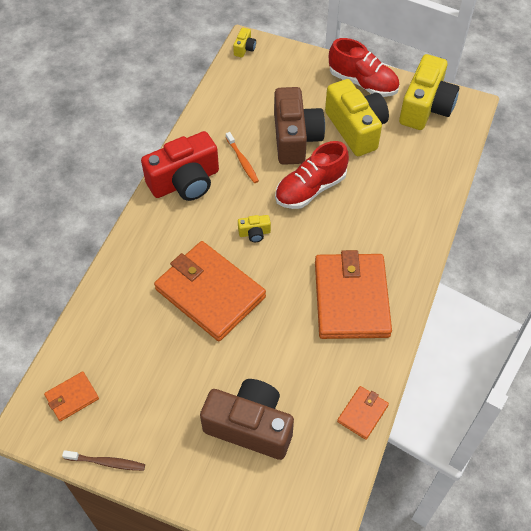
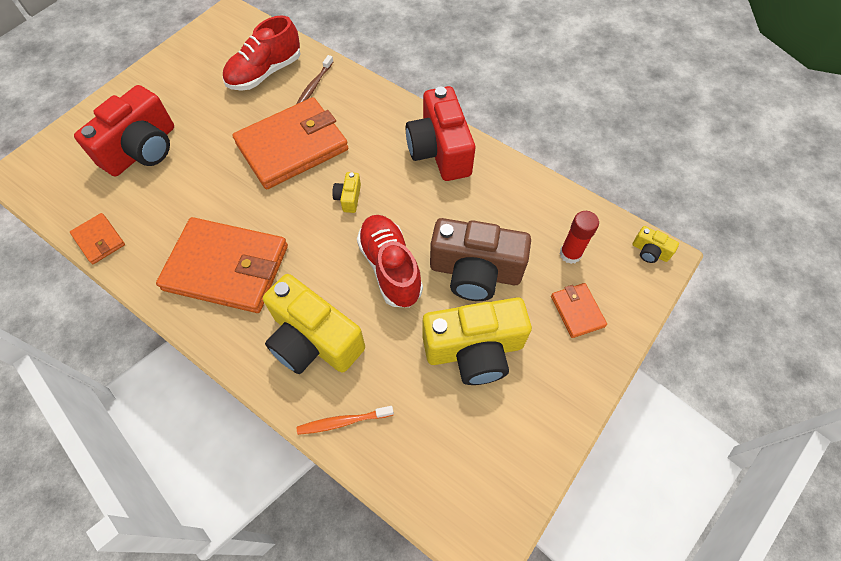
camera: 105 degrees right, 5 degrees up
orange wallet [44,371,99,421] -> orange wallet moved to [551,283,607,338]
brown toothbrush [62,450,145,471] -> brown toothbrush moved to [296,55,333,104]
brown camera [200,379,294,460] -> red camera [74,85,174,177]
orange toothbrush [226,132,259,183] -> orange toothbrush moved to [297,406,394,435]
red shoe [329,38,399,97] -> red shoe moved to [223,15,301,91]
yellow camera [399,54,459,130] -> yellow camera moved to [263,274,365,374]
none -> red glue stick [559,211,599,264]

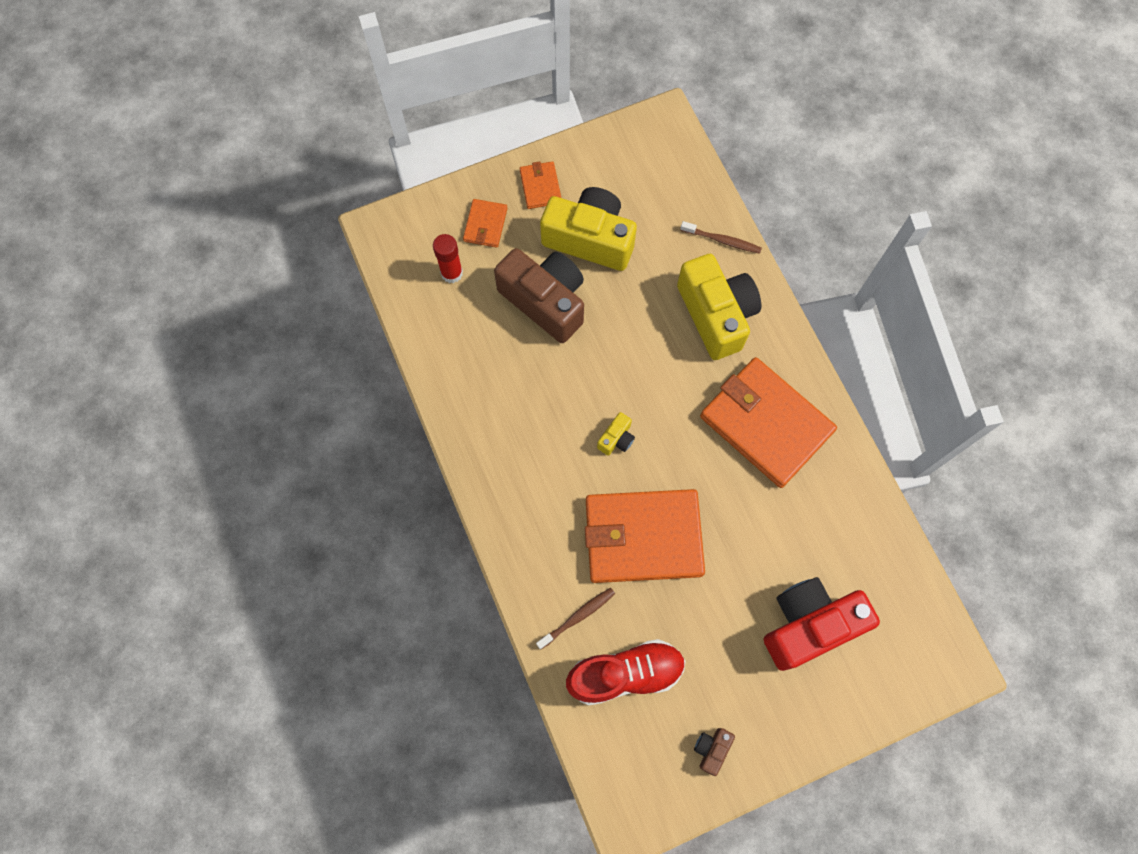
camera: 150 degrees left, 10 degrees up
orange wallet [70,213,125,264] -> orange wallet moved to [520,161,561,209]
orange toothbrush [297,406,394,435] -> brown toothbrush [680,221,762,254]
red shoe [357,215,423,307] -> none
red camera [406,86,475,181] -> none
yellow camera [632,226,679,263] -> none
none -> brown camera [694,728,735,776]

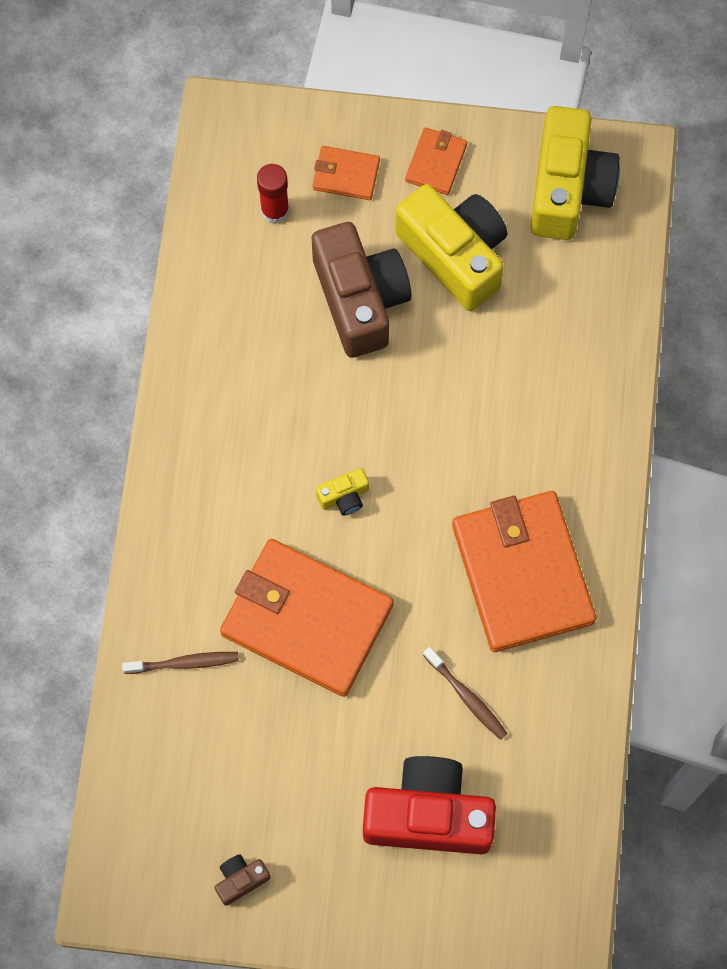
camera: 30 degrees right, 0 degrees up
orange wallet [463,199,508,248] -> orange wallet turned 60 degrees clockwise [313,146,380,200]
red shoe [566,639,686,706] -> none
yellow camera [677,254,761,360] -> yellow camera moved to [530,106,620,240]
brown toothbrush [680,221,762,254] -> brown toothbrush moved to [423,647,508,740]

